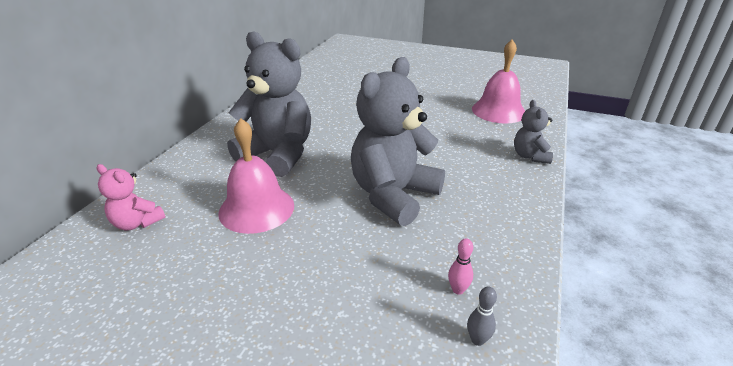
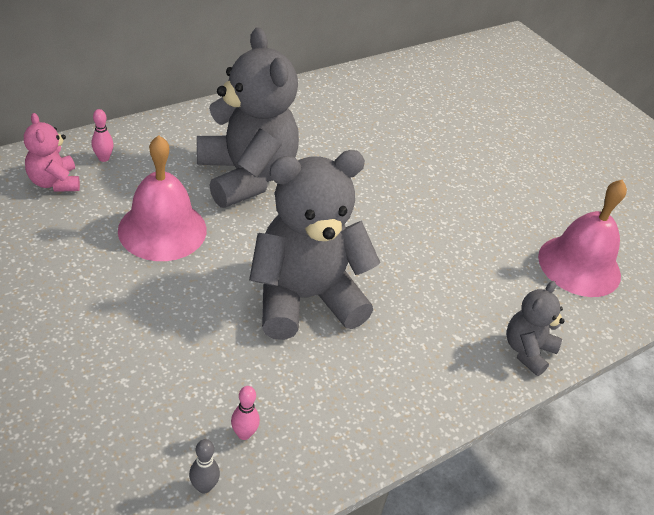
camera: 30 degrees right, 10 degrees up
none -> pink bowling pin [92,109,114,162]

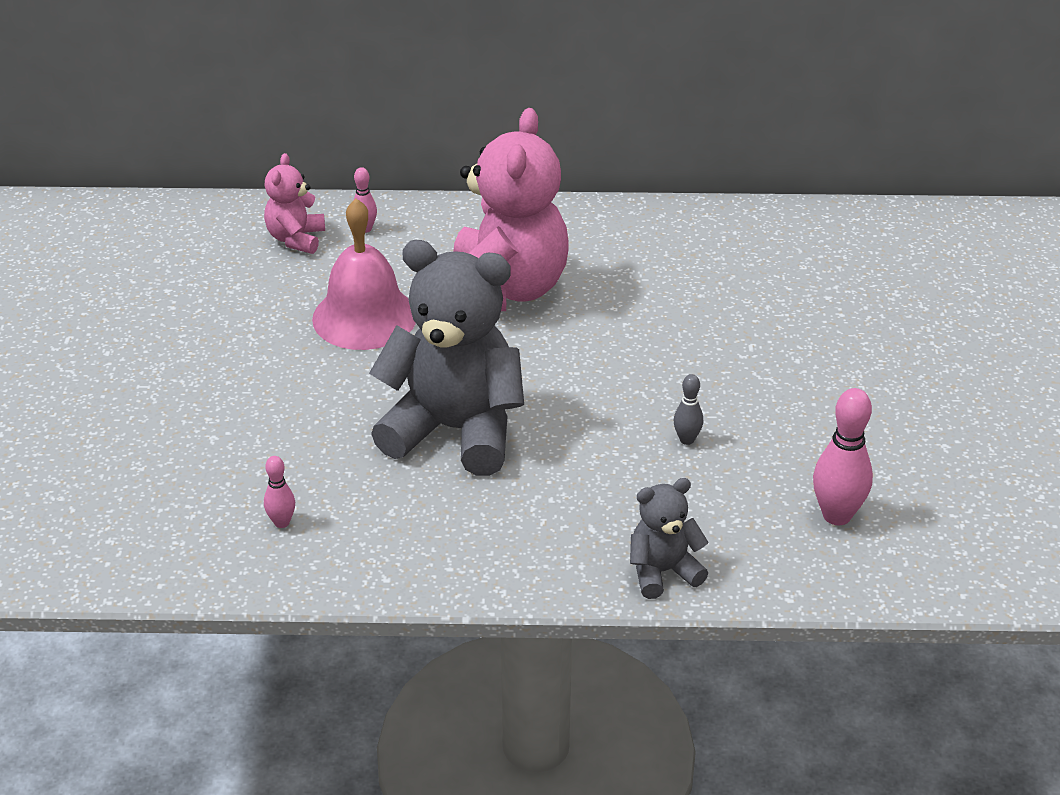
camera: 40 degrees right, 5 degrees down
grey bowling pin [189,439,220,494] -> grey bowling pin moved to [674,374,703,445]
grey teddy bear [197,27,299,208] -> pink teddy bear [453,108,569,311]
pink bell [538,179,627,297] -> pink bowling pin [813,388,873,525]

